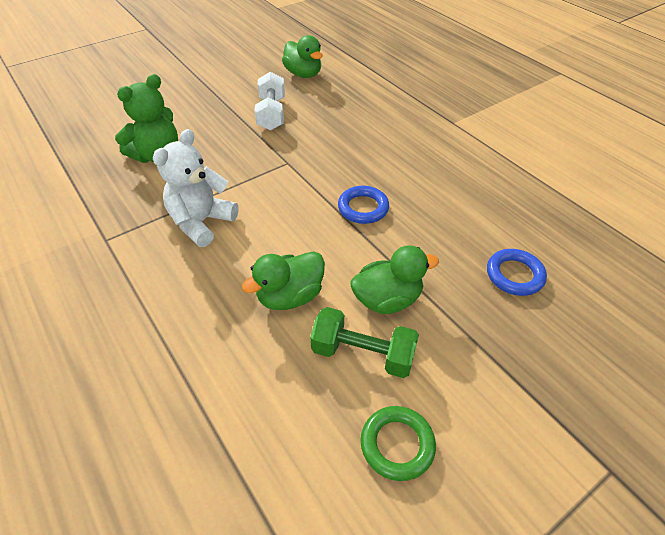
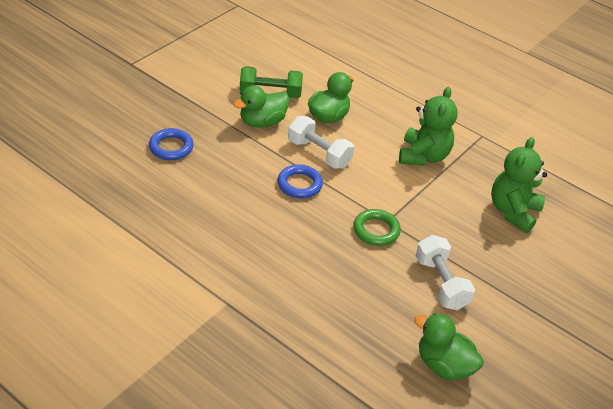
camera: 160 degrees right, 5 degrees down
white teddy bear [153,129,238,247] -> green teddy bear [399,87,458,166]
green ring [361,406,436,481] -> green ring moved to [353,209,401,246]
none -> white dumbbell [288,116,354,169]

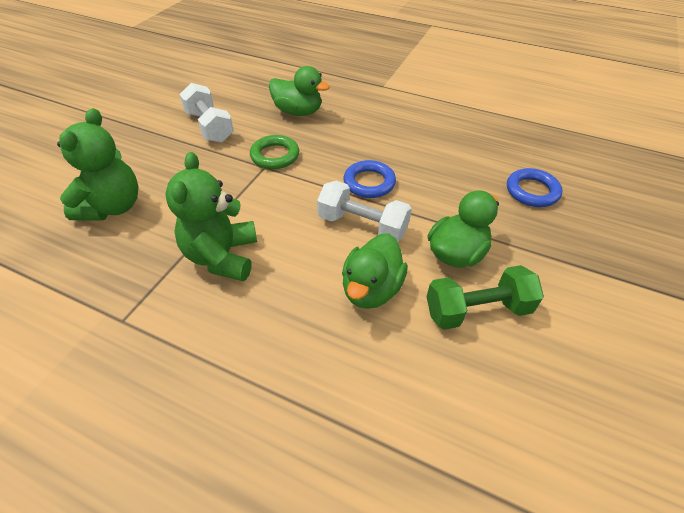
camera: 170 degrees right, 5 degrees up
green duck [414,313,484,380] -> green duck moved to [269,66,330,116]

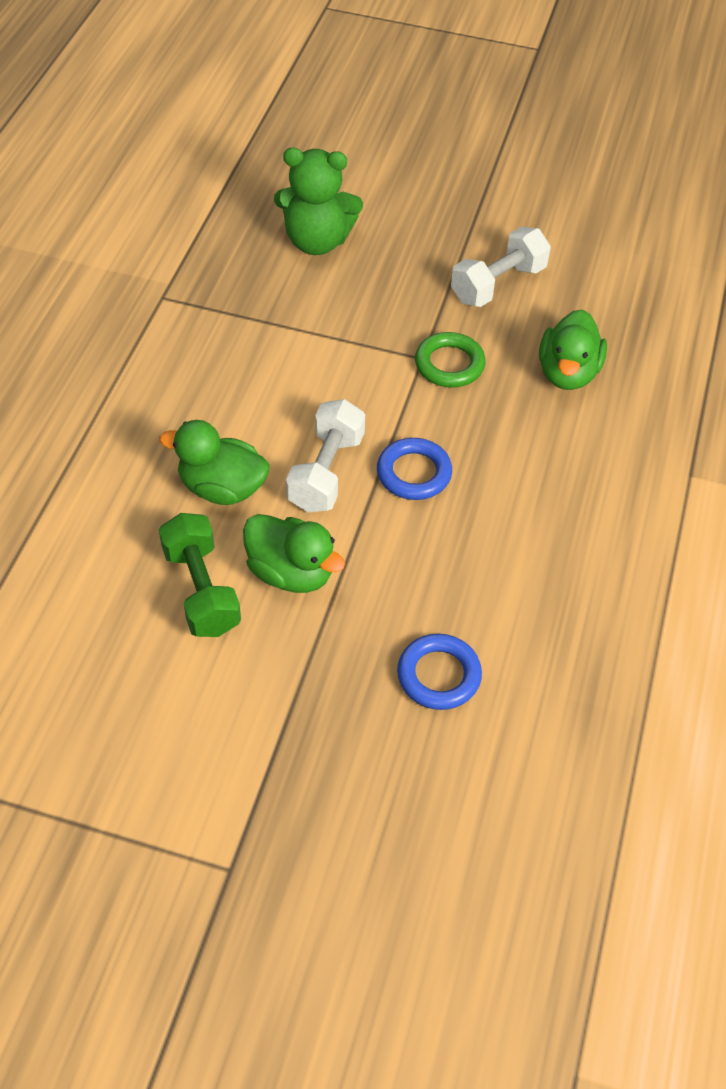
camera: 80 degrees right, 5 degrees up
green teddy bear [165,152,257,281] -> none

